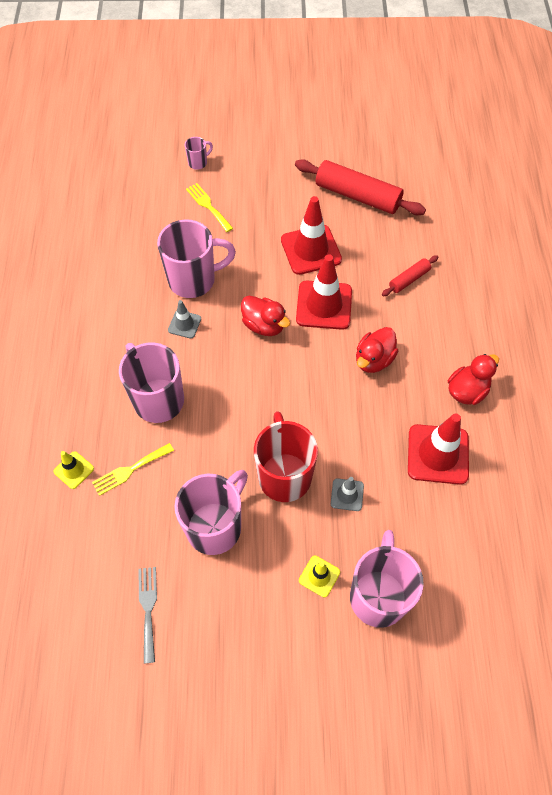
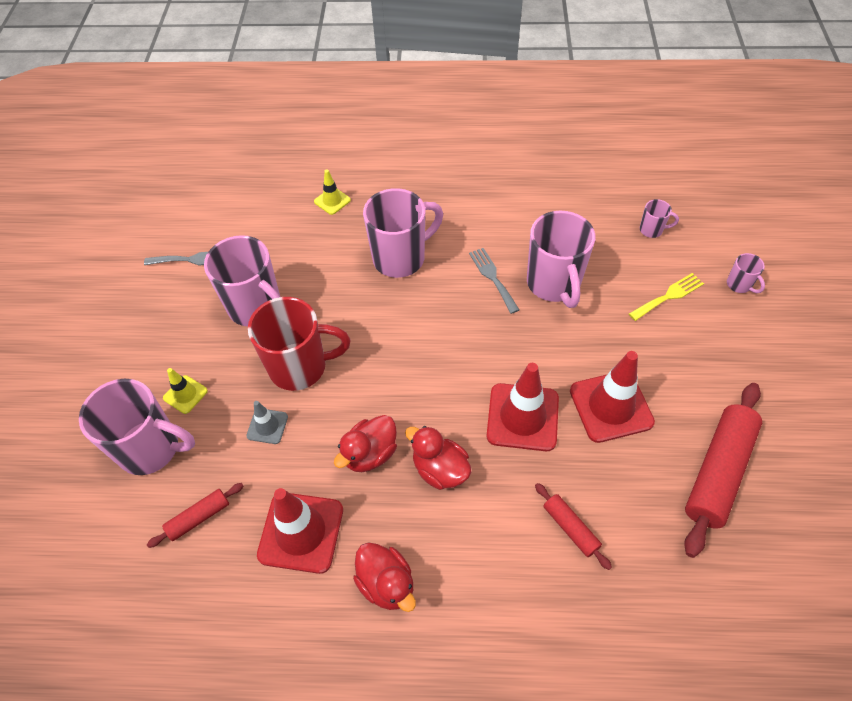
camera: 95 degrees right, 5 degrees down
yellow fork [92,443,174,496] -> none
grey traffic cone [168,300,201,338] -> grey fork [469,248,519,314]
red duck [241,296,290,336] -> red duck moved to [334,415,397,472]
none -> red rolling pin [147,483,243,548]
none -> pink mug [640,199,679,238]

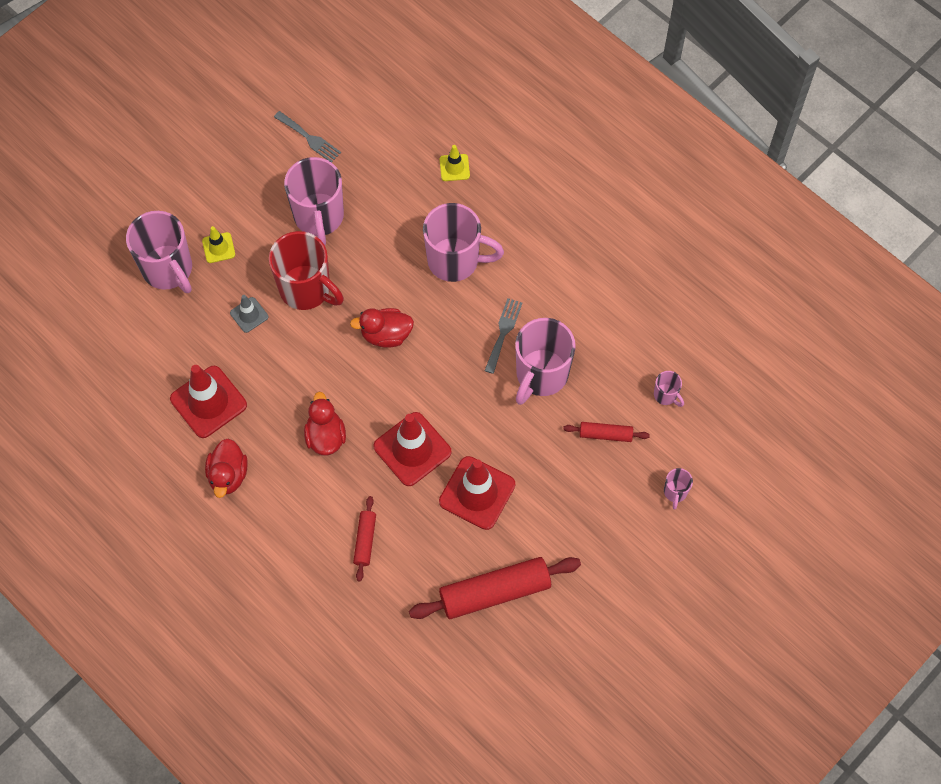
camera: 40 degrees right, 10 degrees up
red rolling pin [147,483,243,548] -> red rolling pin moved to [563,422,650,442]
red duck [334,415,397,472] -> red duck moved to [350,308,414,348]
yellow fork [629,273,704,321] -> none

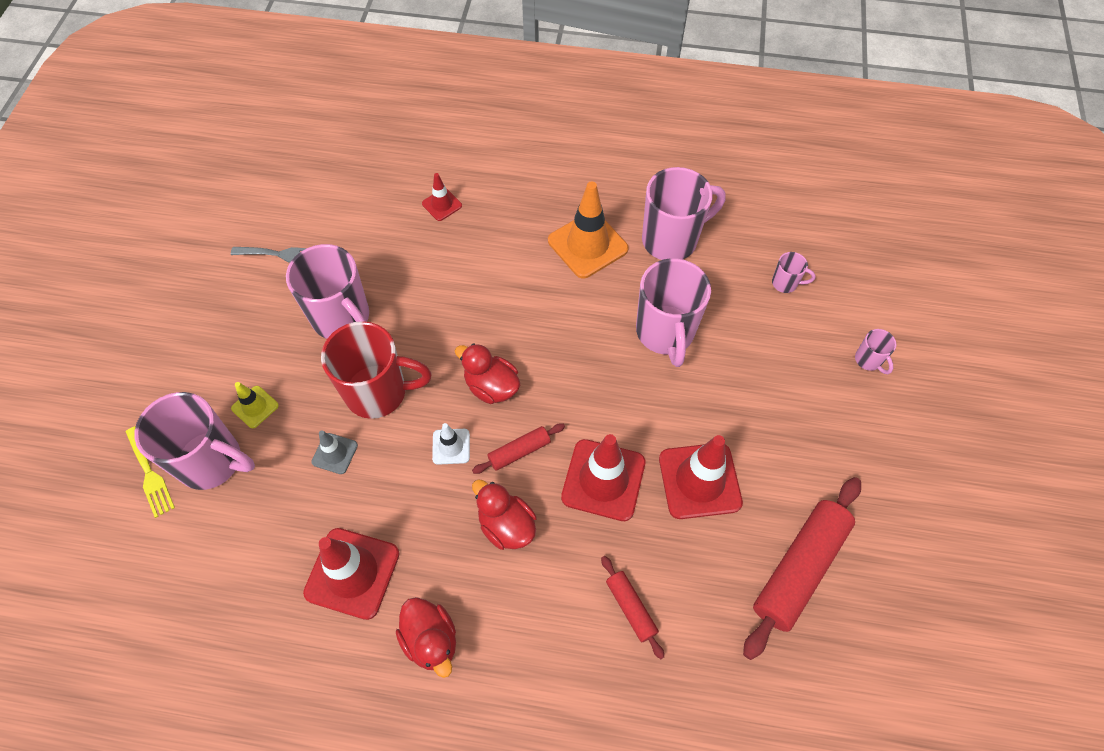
camera: 35 degrees left, 5 degrees down
red duck [350,308,414,348] -> red duck turned 75 degrees clockwise [455,343,520,404]
pink mug [423,203,504,282] -> pink mug moved to [642,167,726,260]
yellow traffic cone [440,145,470,181] -> red traffic cone [422,173,462,221]
grey fork [484,298,522,374] -> none
red rolling pin [563,422,650,442] -> red rolling pin moved to [472,423,565,474]
none -> yellow fork [126,426,175,518]
none -> white traffic cone [432,423,470,465]
none -> orange traffic cone [548,181,629,279]

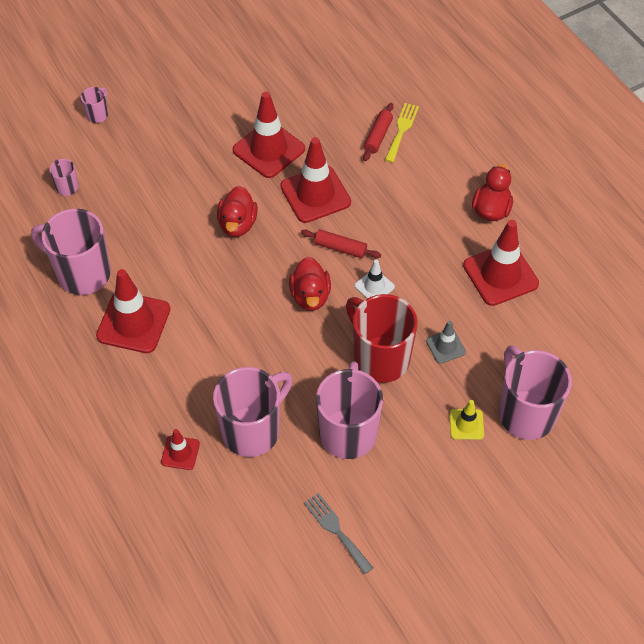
camera: 130 degrees left, 5 degrees down
yellow fork [126,426,175,518] -> yellow fork moved to [385,103,419,163]
red duck [472,479,536,550] -> red duck moved to [217,186,258,237]
orange traffic cone [548,181,629,279] -> red traffic cone [96,269,170,353]
pink mug [636,258,711,367] -> pink mug moved to [213,367,293,457]
red rolling pin [743,477,861,660] -> none

